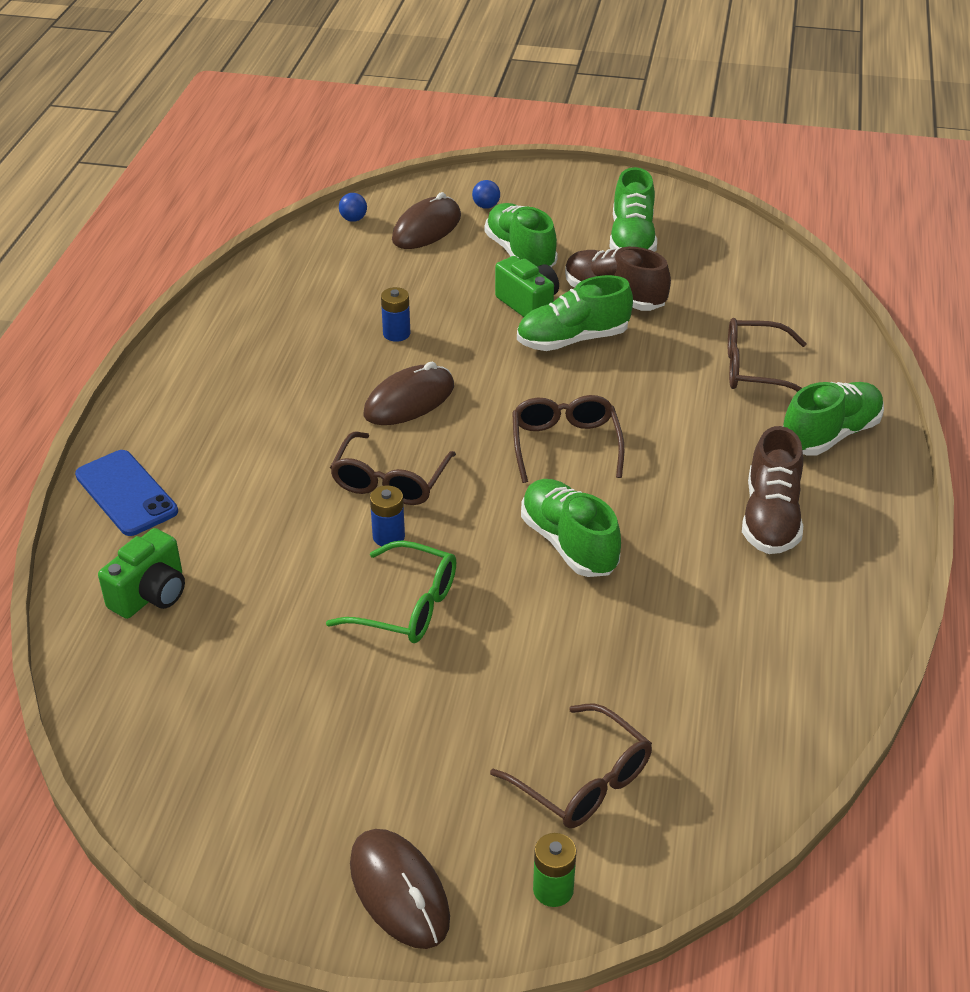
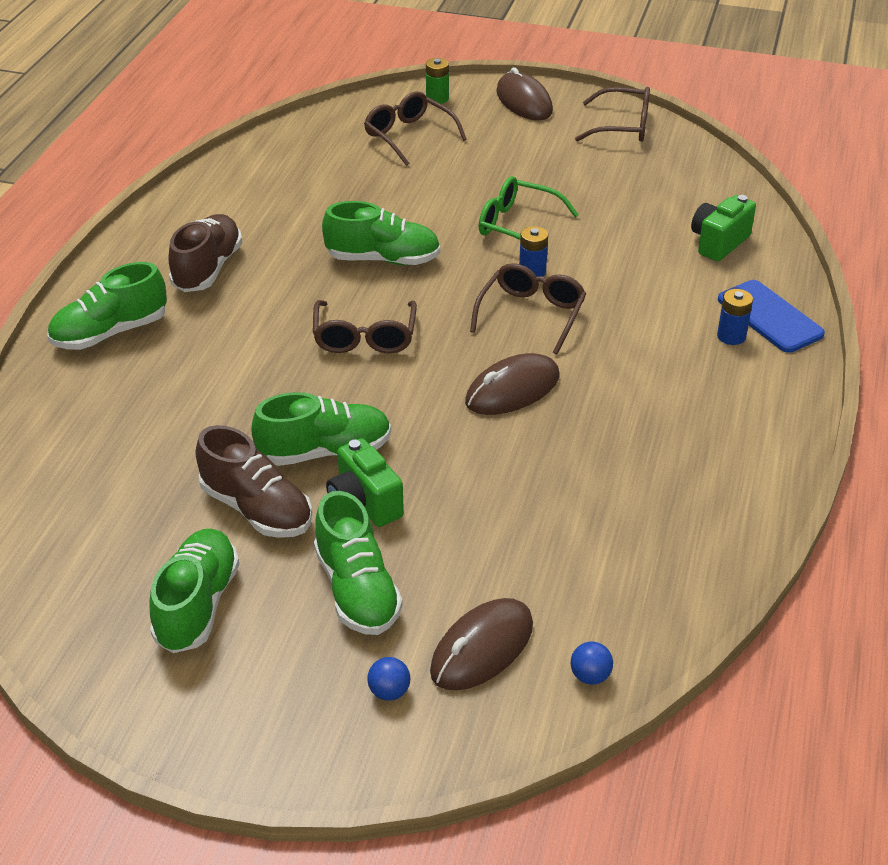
camera: 175 degrees left, 0 degrees up
blue battery [381,287,410,342] -> blue battery moved to [717,289,753,345]
green shoe [521,479,621,577] -> green shoe turned 60 degrees counterclockwise [322,201,440,265]
brown glasses [728,318,807,392] -> brown glasses moved to [575,87,650,142]

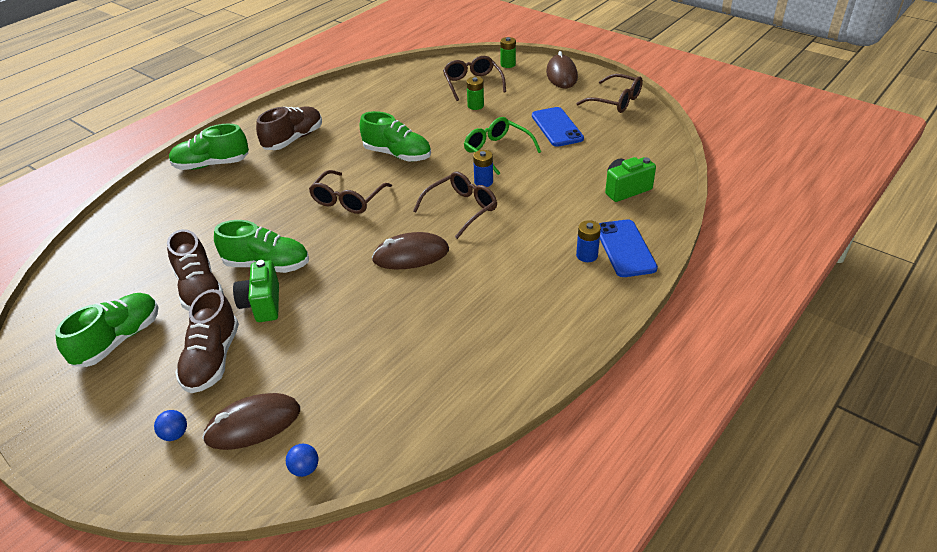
camera: 25 degrees right, 0 degrees up
green shoe [314,491,403,635] -> brown shoe [175,289,239,393]
none -> green battery [467,77,484,110]
none -> blue phone [532,107,584,147]

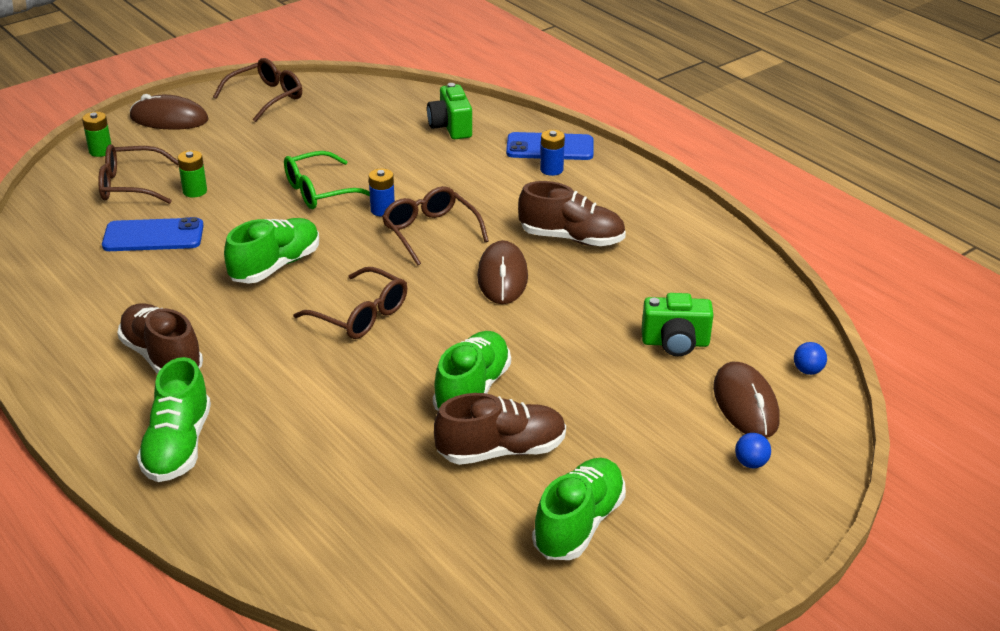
camera: 80 degrees left, 5 degrees down
green shoe [55,293,159,367] -> green shoe turned 75 degrees clockwise [532,458,626,560]
brown shoe [175,289,239,393] -> brown shoe moved to [518,181,626,246]
green camera [233,260,279,322] -> green camera moved to [642,293,713,356]
blue phone [532,107,584,147] -> blue phone moved to [102,217,204,251]

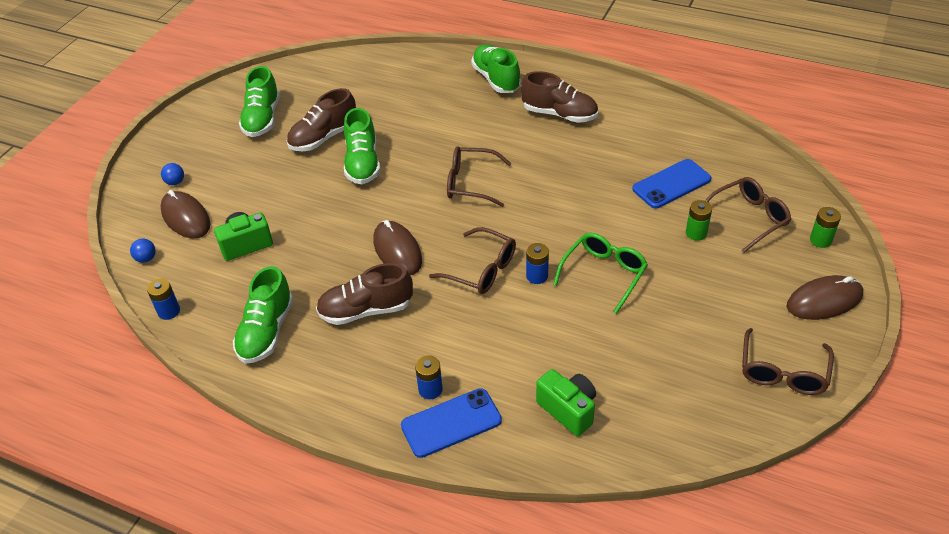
camera: 155 degrees right, 10 degrees up
green shoe [224,218,319,283] -> green shoe moved to [233,266,294,364]
none -> blue battery [147,279,180,320]

